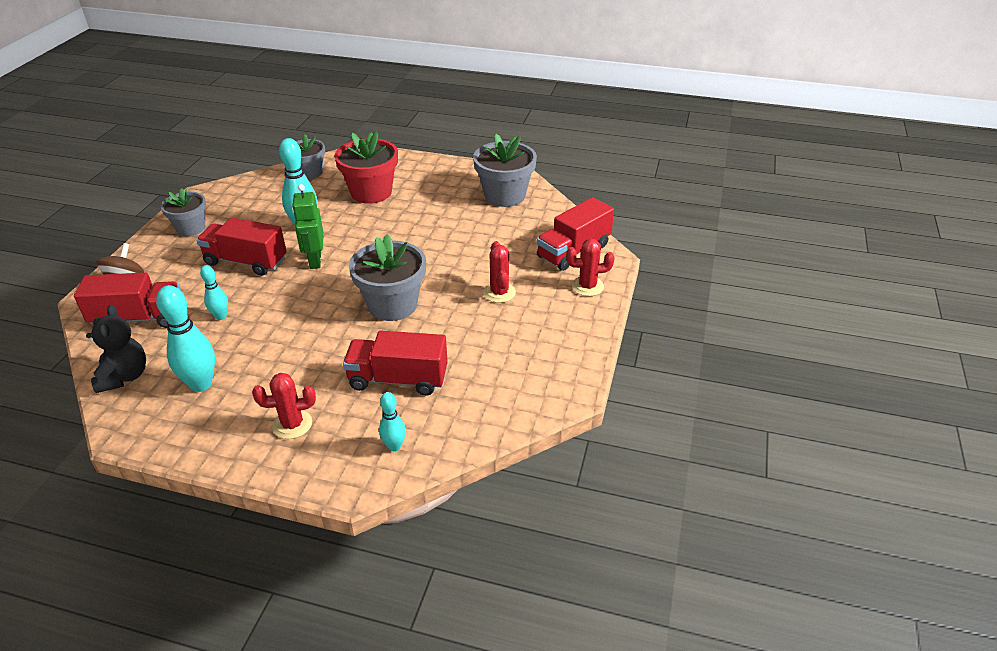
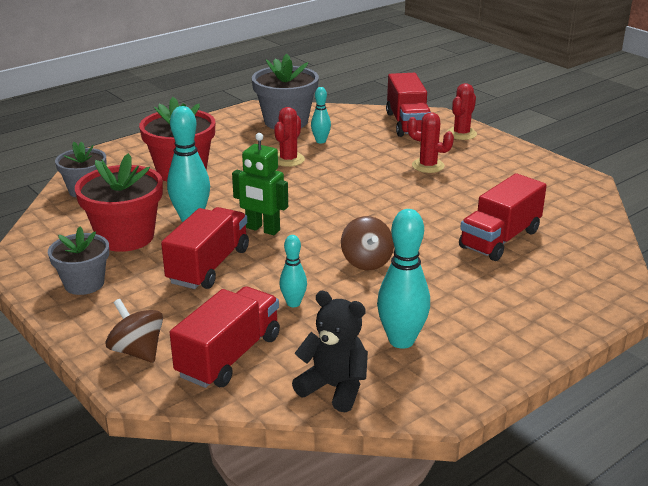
camera: 55 degrees left, 10 degrees down
red truck [196,217,287,276] -> red truck turned 150 degrees clockwise [161,207,249,289]
red cactus [252,373,316,439] -> red cactus moved to [274,107,305,167]
grey flower pot [349,234,426,321] -> none
turquoise bowling pin [379,392,406,451] -> turquoise bowling pin moved to [311,87,331,144]
none -> red flower pot [75,153,163,252]
none -> brown spinning top [341,216,394,270]

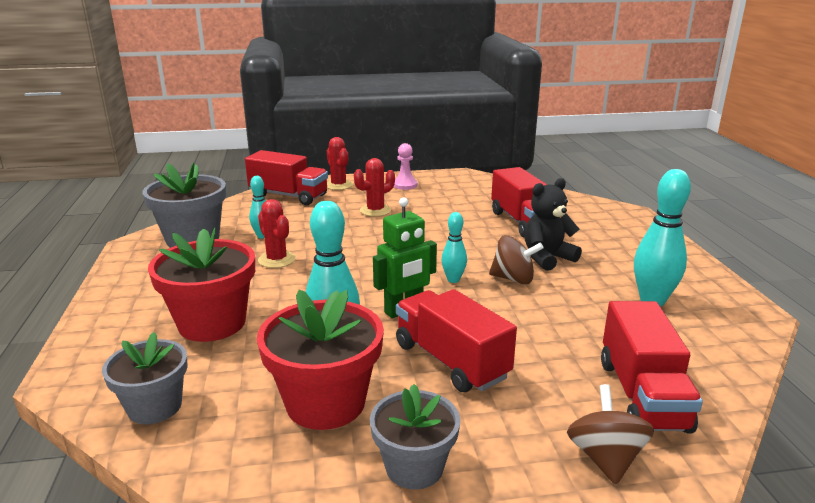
camera: 60 degrees left, 5 degrees down
brown spinning top [106,299,163,363] -> brown spinning top turned 105 degrees clockwise [567,384,654,485]
red truck [170,286,280,388] -> red truck turned 150 degrees counterclockwise [601,301,703,434]
turquoise bowling pin [280,235,307,307] -> turquoise bowling pin moved to [441,212,467,283]
black teddy bear [292,291,368,413] -> black teddy bear moved to [524,178,582,271]
none -> pink pawn [394,143,417,190]

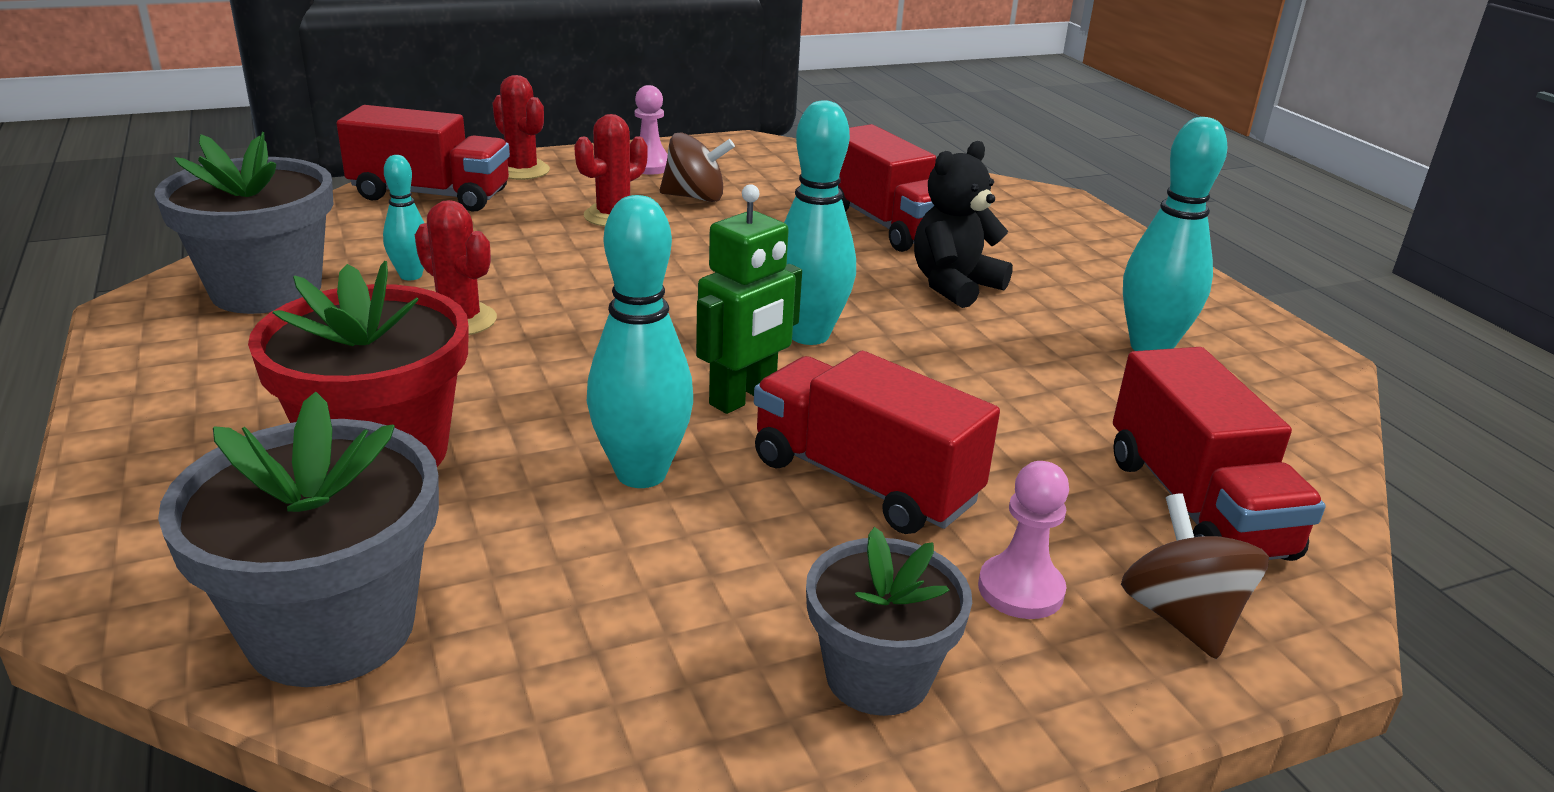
camera: 15 degrees left, 5 degrees up
grey flower pot [102,332,188,424] -> grey flower pot [158,392,439,687], size x1.55
red flower pot [257,289,384,430] -> none
turquoise bowling pin [441,212,467,283] -> turquoise bowling pin [784,100,856,345], size x1.78
brown spinning top [489,235,544,284] -> brown spinning top moved to [660,132,735,202]
none -> pink pawn [978,461,1069,619]

